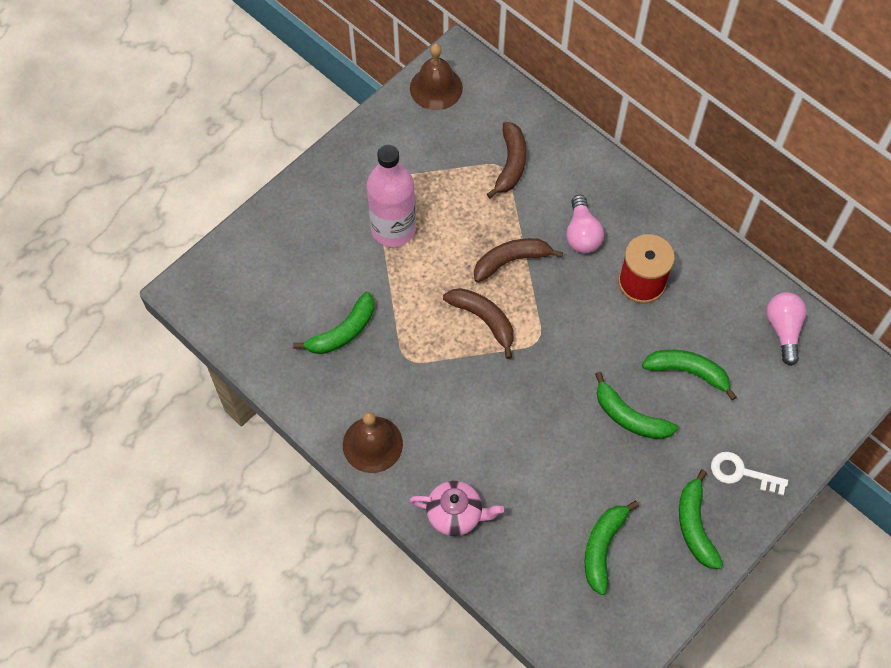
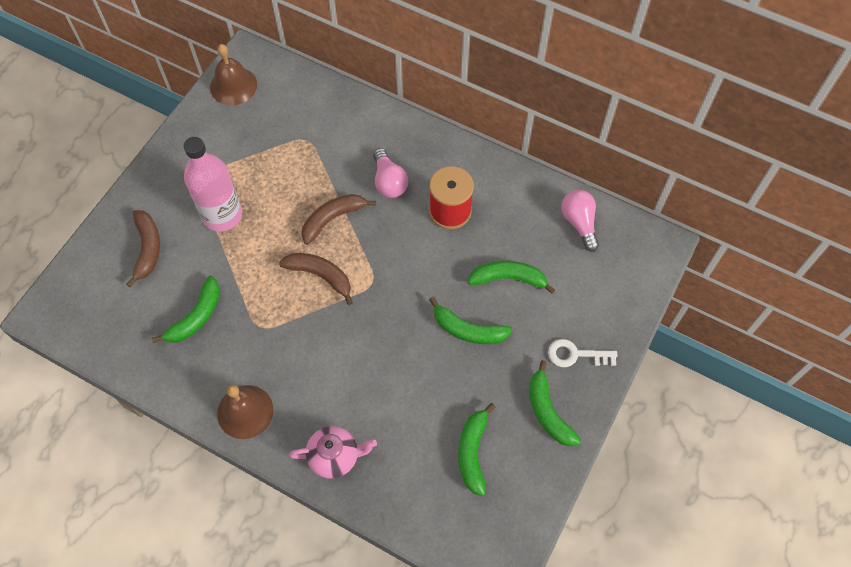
camera: 15 degrees left, 0 degrees up
brown banana [487,122,526,198] -> brown banana moved to [126,210,160,287]

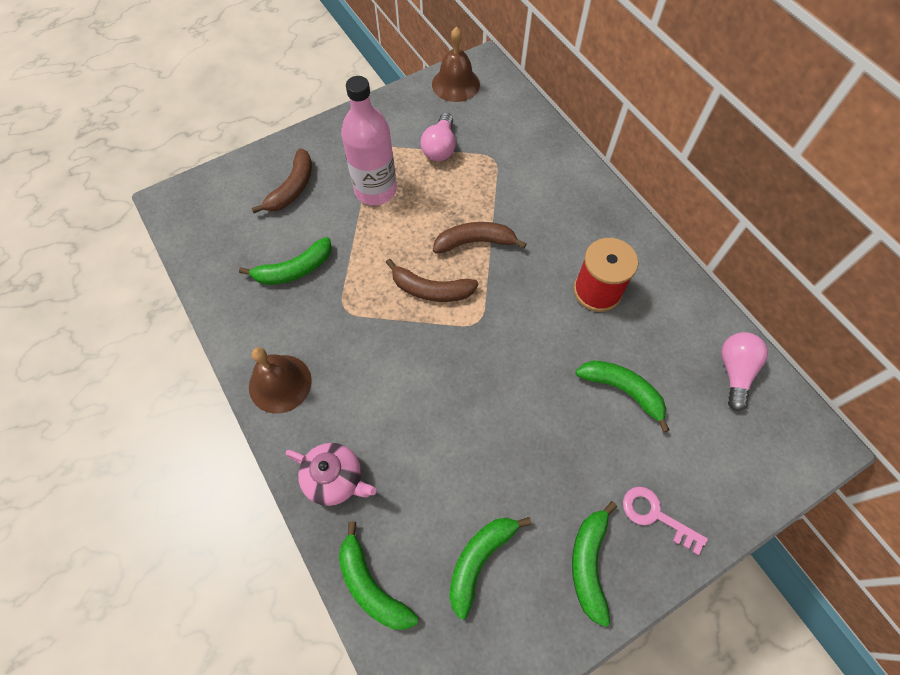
camera: 30 degrees right, 0 degrees up
brown banana [279,253,353,305] -> brown banana turned 135 degrees clockwise [386,259,478,302]
pink light bulb [373,148,408,198] -> pink light bulb moved to [421,113,456,161]
green banana [429,297,512,344] -> green banana moved to [339,521,418,630]
white key [548,339,617,367] -> pink key [623,486,708,555]

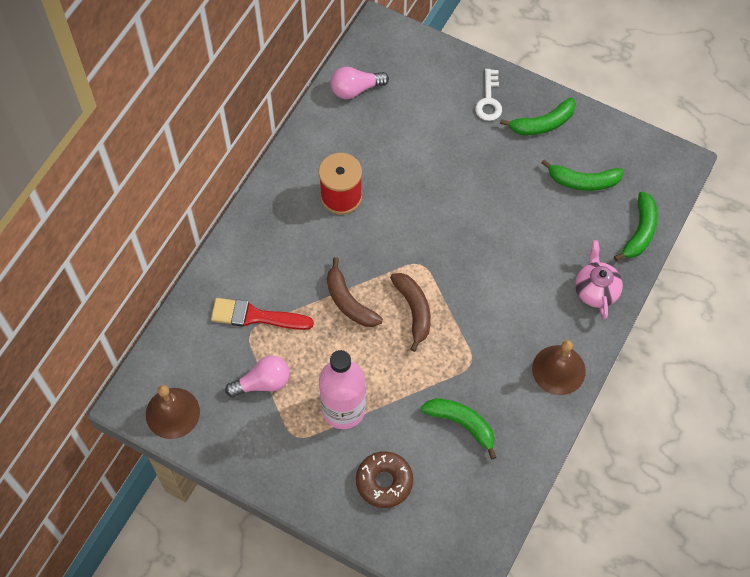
camera: 120 degrees left, 0 degrees up
brown banana [252,148,312,213] -> brown donut [356,451,413,508]
green banana [575,360,669,433] -> none
pink key [623,486,708,555] -> white key [475,69,502,121]
none -> red brush [211,298,314,330]

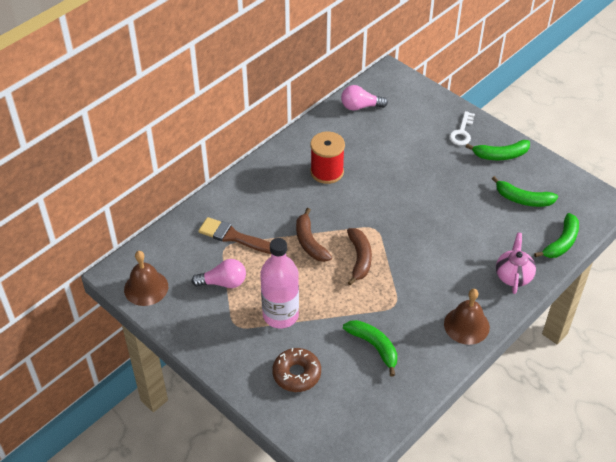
camera: 15 degrees right, 15 degrees down
red brush [211,298,314,330] -> brown brush [198,217,271,254]

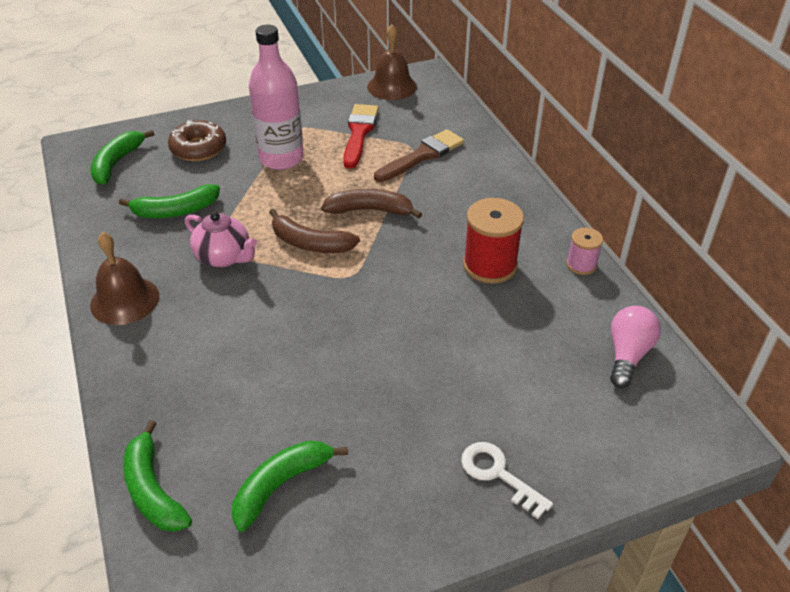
camera: 115 degrees right, 5 degrees down
pink light bulb [191,259,246,288] -> red brush [343,104,379,169]
green banana [466,140,530,160] -> green banana moved to [90,130,155,185]
pink teapot [496,232,536,294] -> pink teapot moved to [185,212,257,267]
none -> pink spool [566,227,603,275]

